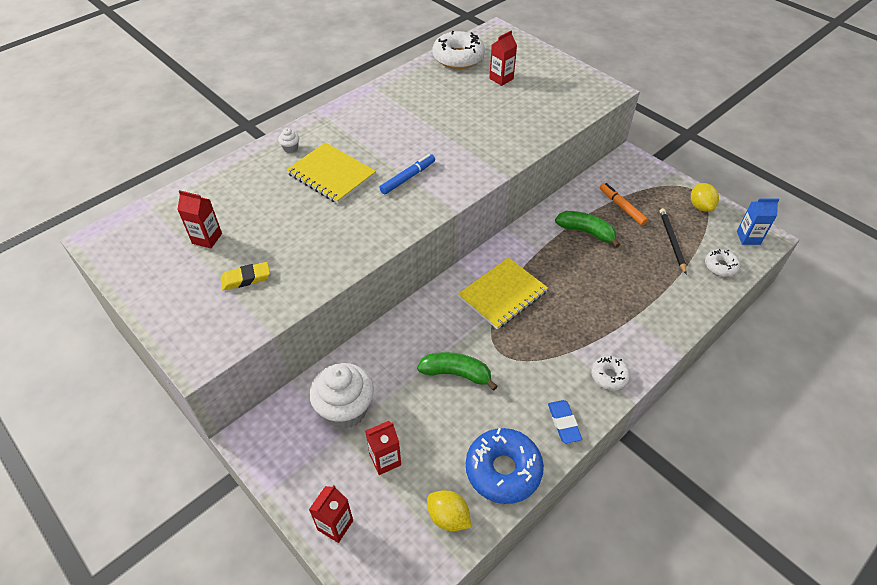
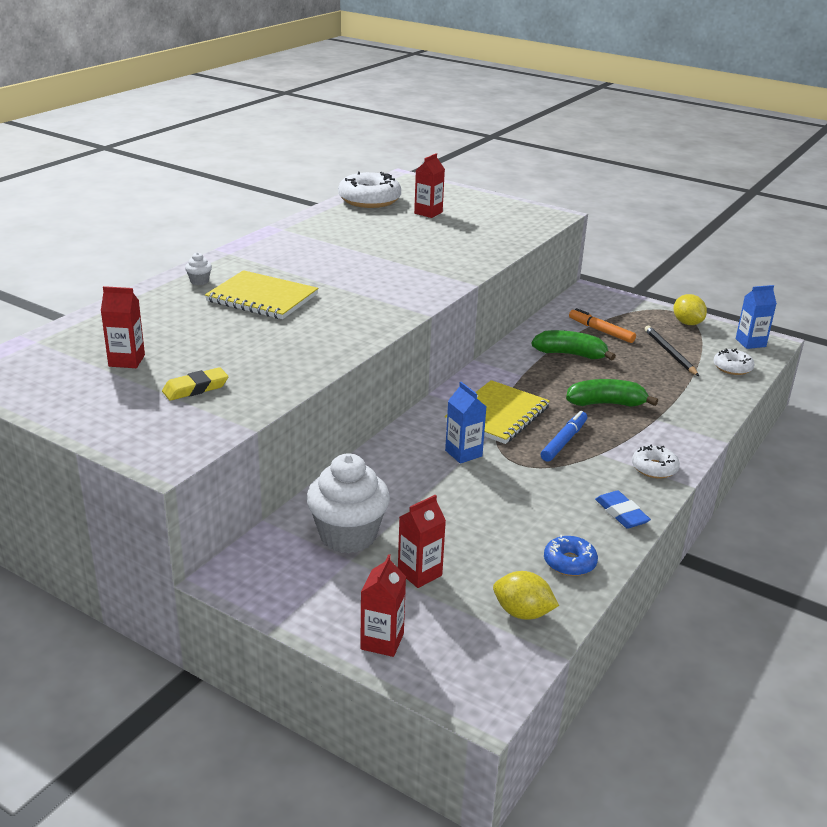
camera: 15 degrees left, 20 degrees down
blue marker [379,154,435,194] -> blue marker moved to [541,410,587,462]
green banana [417,352,498,391] -> green banana moved to [566,379,658,407]
blue donut [466,428,544,504] -> blue donut [544,535,598,576], size x0.55
none -> blue carton [445,382,486,464]

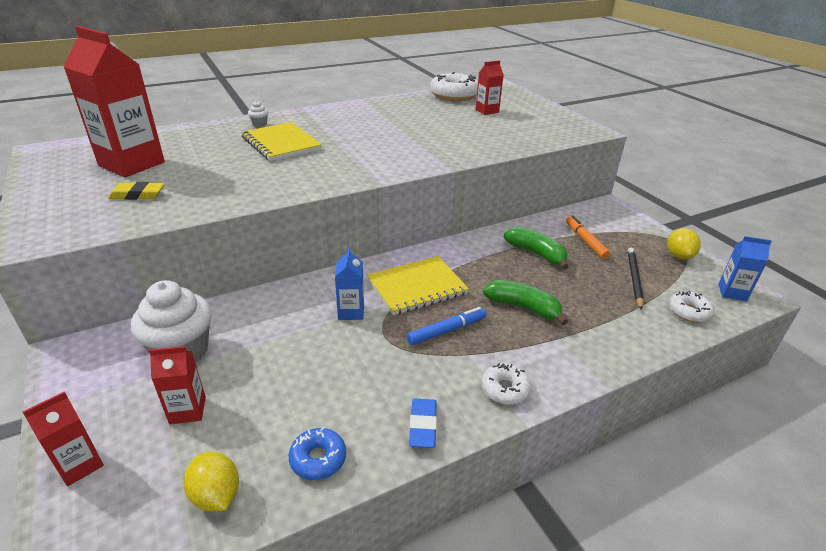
camera: 30 degrees right, 5 degrees up
red carton [101,286,145,368] -> red carton [63,26,165,178], size x2.03

